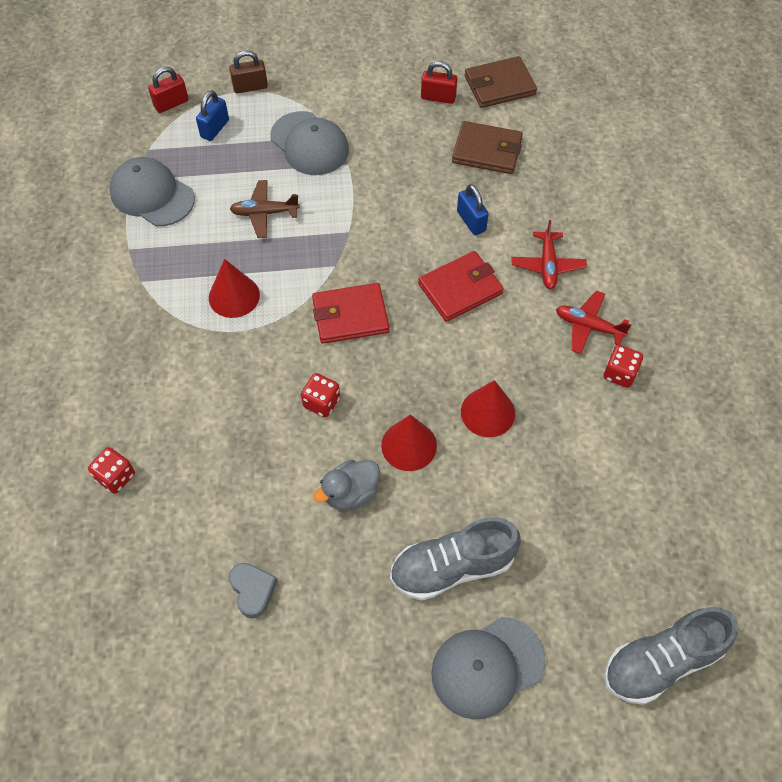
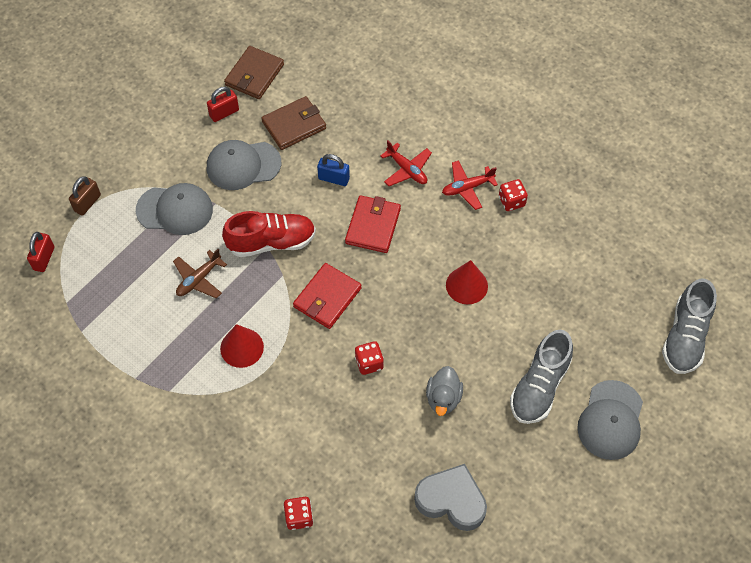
camera: 45 degrees left, 0 degrees up
grey cap [109,157,195,226] -> grey cap moved to [207,140,281,190]
blue padlock [196,91,229,141] -> none
grey heart [229,563,277,618] -> grey heart [414,464,487,531], size x1.73
red cone [381,415,437,471] -> none
none -> red shoe [222,211,316,257]

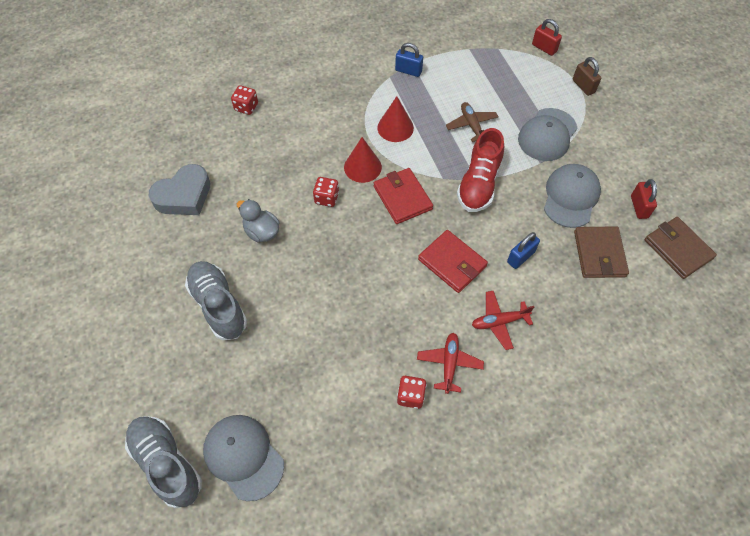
camera: 120 degrees right, 0 degrees up
red cone [446,260,488,304] -> red cone moved to [344,137,382,183]
grey cap [577,380,643,460] -> grey cap moved to [203,415,284,501]
none -> blue padlock [395,43,423,77]

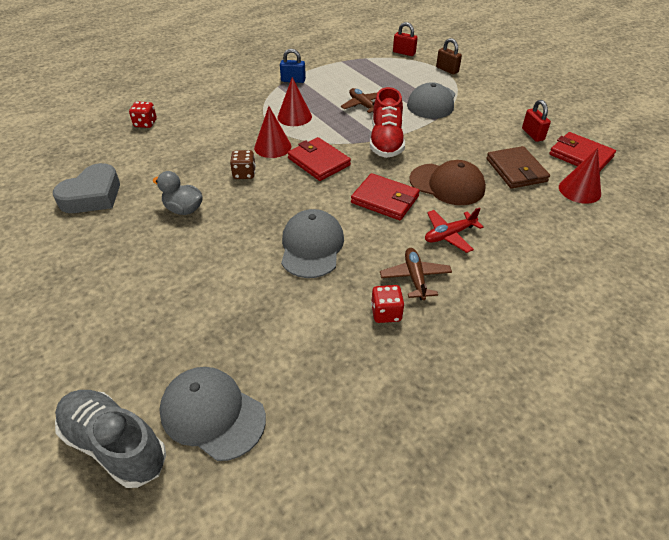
camera: 15 degrees left, 15 degrees down
grey shoe [185,261,247,340] -> none
red dice [313,177,339,207] -> brown dice [230,150,256,179]
red plane [417,333,484,394] -> brown plane [380,248,452,300]
blue padlock [507,232,540,269] -> brown cap [410,160,486,205]
grey cap [544,164,601,228] -> grey cap moved to [281,209,344,278]
brown wallet [645,217,717,279] -> red wallet [549,132,616,171]
none -> red cone [559,148,601,204]

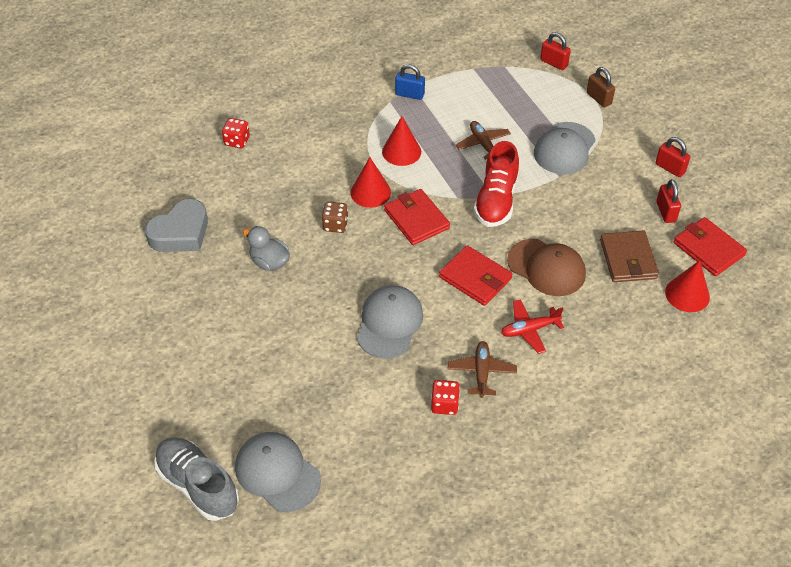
camera: 10 degrees right, 5 degrees up
none -> red padlock [656,137,690,177]

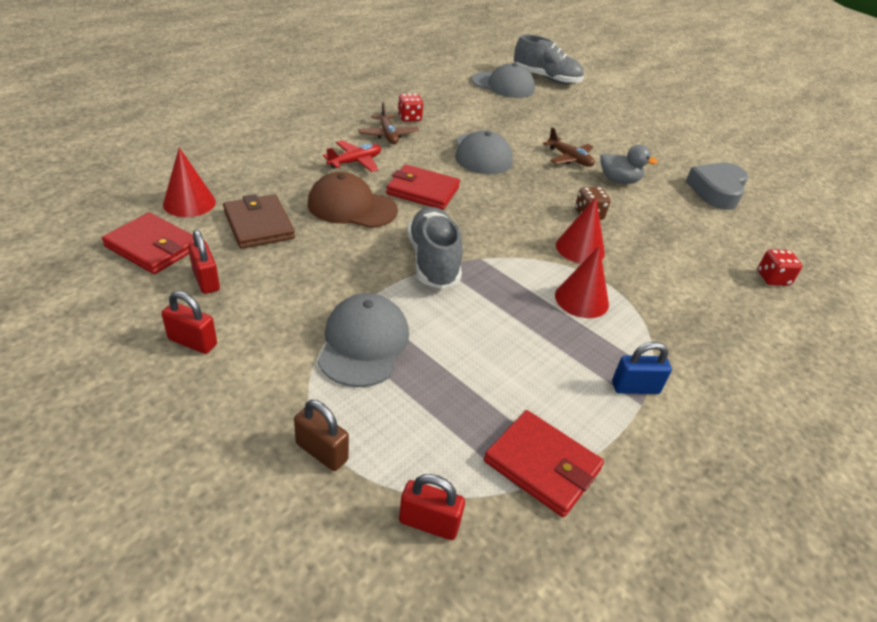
camera: 155 degrees right, 10 degrees down
red wallet [384,189,450,245] -> red wallet moved to [484,410,604,517]
brown plane [456,121,511,160] -> brown plane moved to [543,128,595,167]
red shoe [474,141,519,227] -> grey shoe [408,207,463,289]

